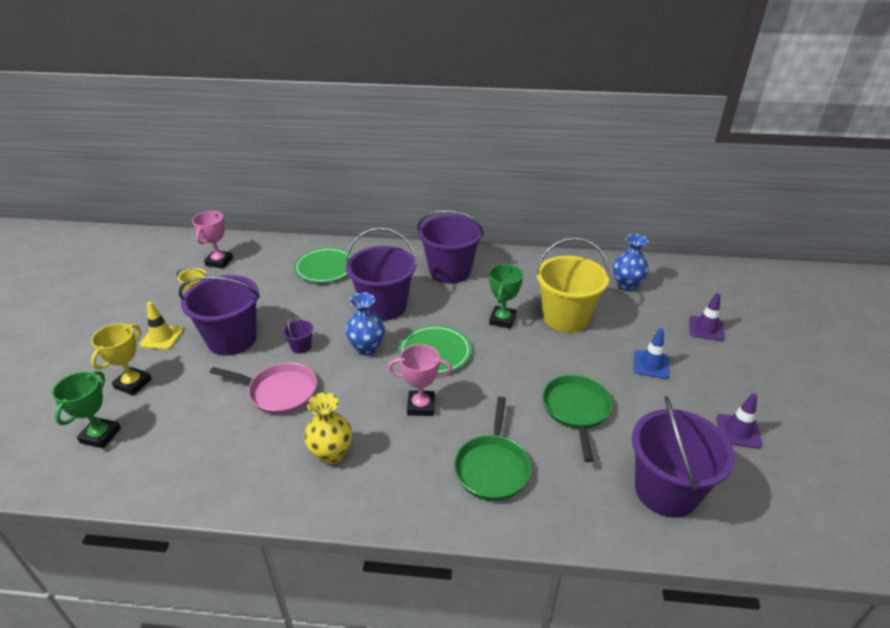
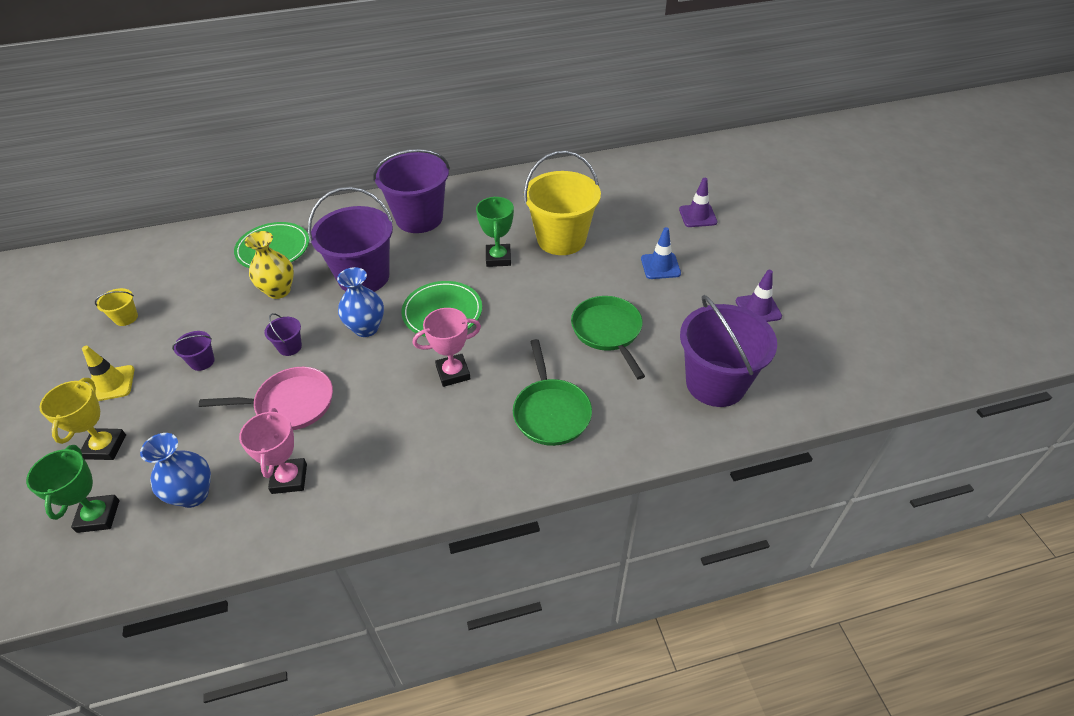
camera: 20 degrees left, 10 degrees up
purple bucket [179,275,260,356] -> purple bucket [172,331,215,371], size x0.41
pink trophy [192,211,233,269] -> pink trophy moved to [239,408,307,494]
yellow vase [304,392,352,464] -> yellow vase moved to [245,231,294,299]
blue vase [613,234,649,291] -> blue vase moved to [140,433,211,508]

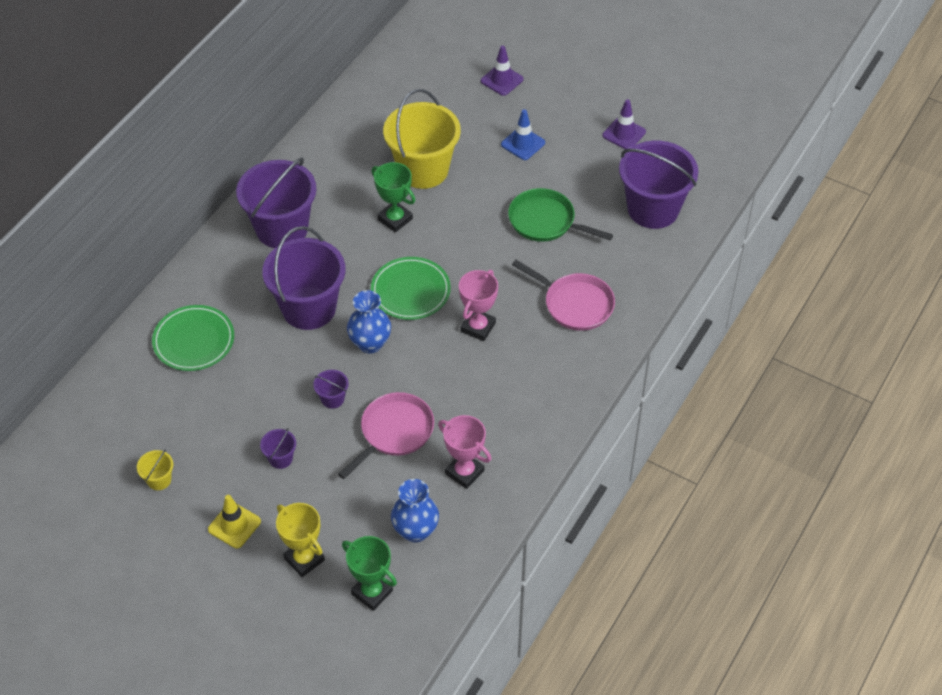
camera: 45 degrees left, 5 degrees up
yellow vase [245,231,294,299] -> none
green pan [513,339,592,446] -> pink pan [512,260,615,331]

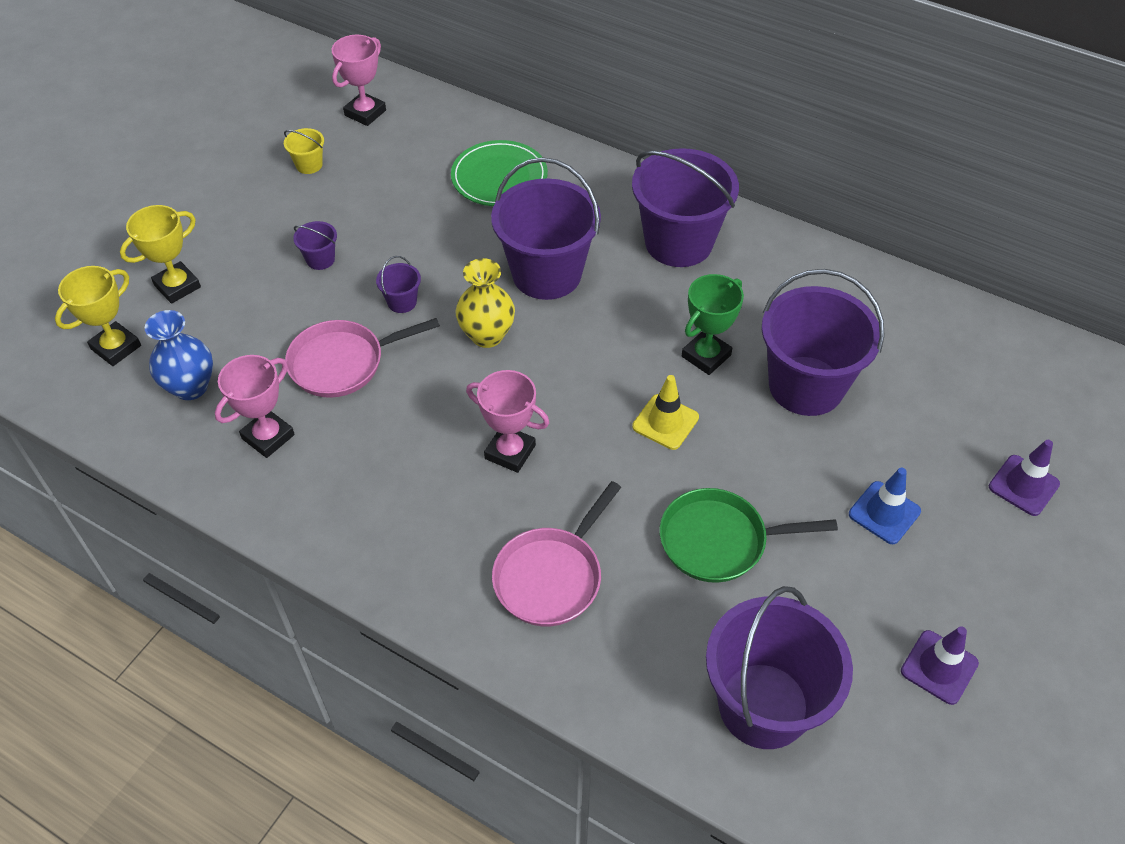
camera: 90 degrees right, 0 degrees up
yellow traffic cone [208,495,261,549] -> yellow traffic cone moved to [632,375,699,450]
pink pan [338,392,434,479] -> pink pan turned 120 degrees clockwise [285,318,440,398]
green trophy [342,536,397,611] -> yellow trophy [55,266,141,366]
blue vase [347,290,391,353] -> yellow vase [455,258,515,348]
green plate [371,257,451,320] -> none
yellow bucket [383,89,461,189] -> purple bucket [761,269,885,416]
green pan [508,188,613,242] -> green pan turned 120 degrees counterclockwise [660,488,838,583]
none -> pink trophy [331,35,386,126]

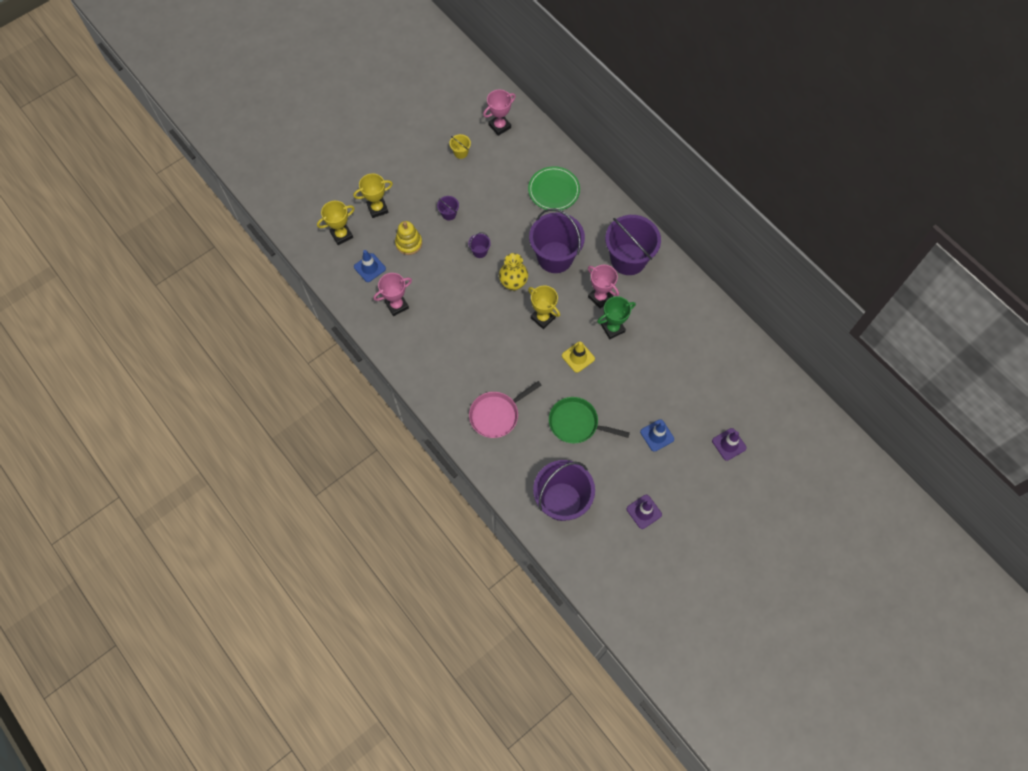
camera: 20 degrees right, 15 degrees up
blue vase [145,310,213,400] -> blue traffic cone [354,250,386,282]
pink pan [285,318,440,398] -> none
pink trophy [466,370,549,473] -> pink trophy moved to [588,265,619,309]
purple bucket [761,269,885,416] -> none
none -> yellow stacking toy [395,221,422,255]
none -> yellow trophy [528,286,560,329]

